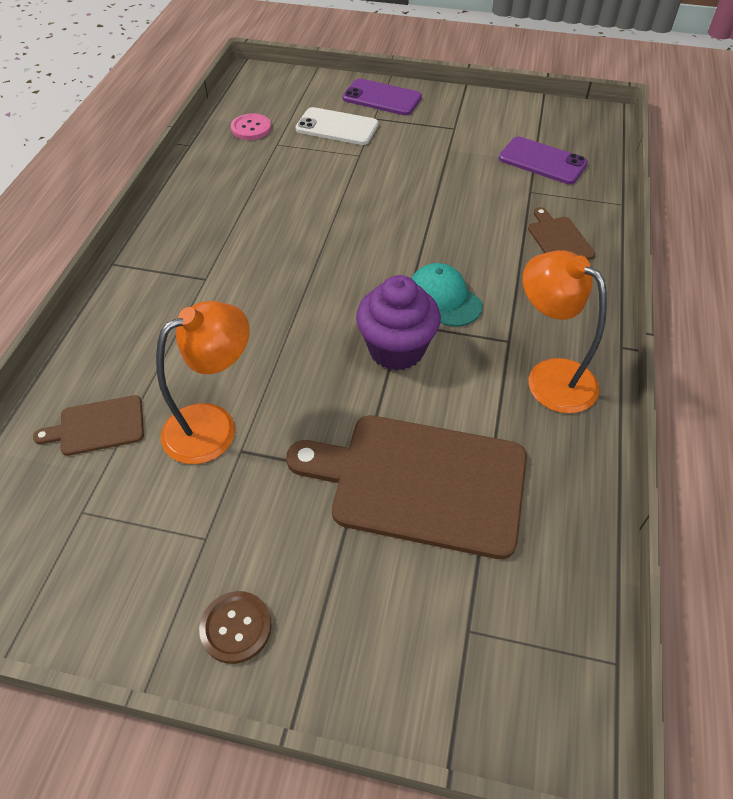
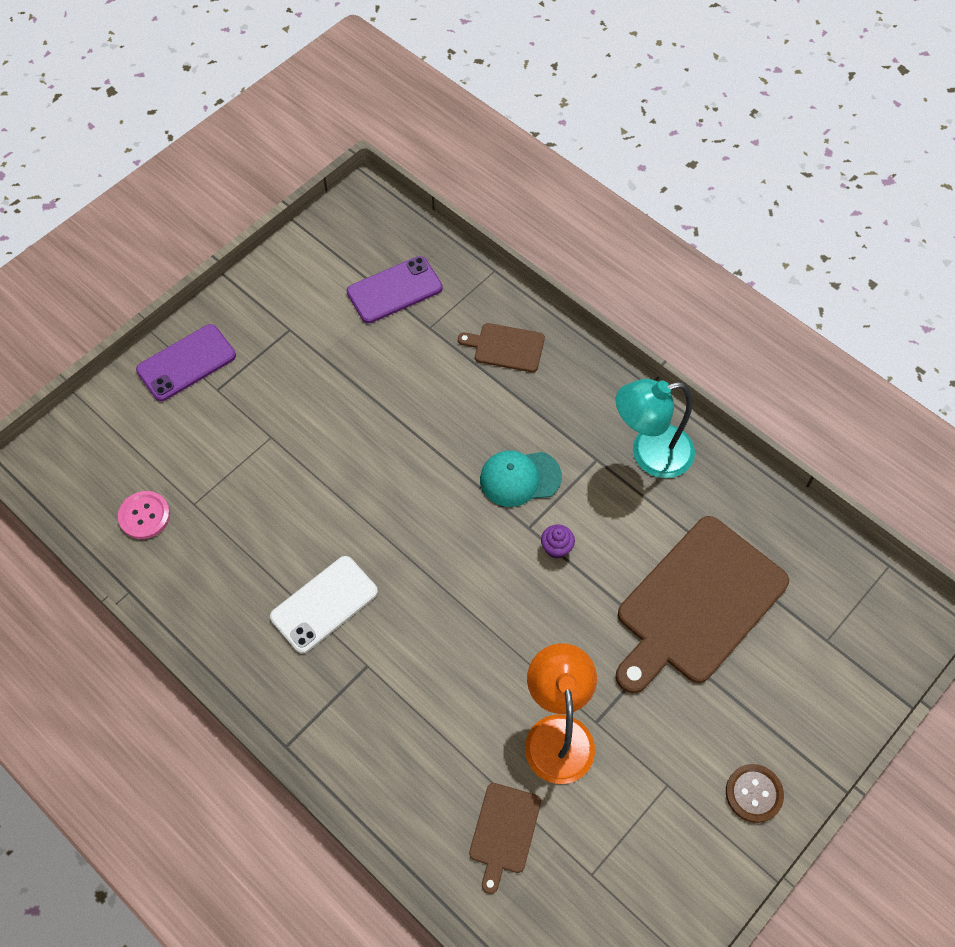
camera: 60 degrees left, 10 degrees up
white phone [295,107,379,145] -> white phone moved to [270,556,378,653]
purple cupcake [356,275,441,371] -> purple cupcake [541,524,575,559], size x0.43
orange lamp [522,250,607,413] -> turquoise lamp [616,379,695,478]

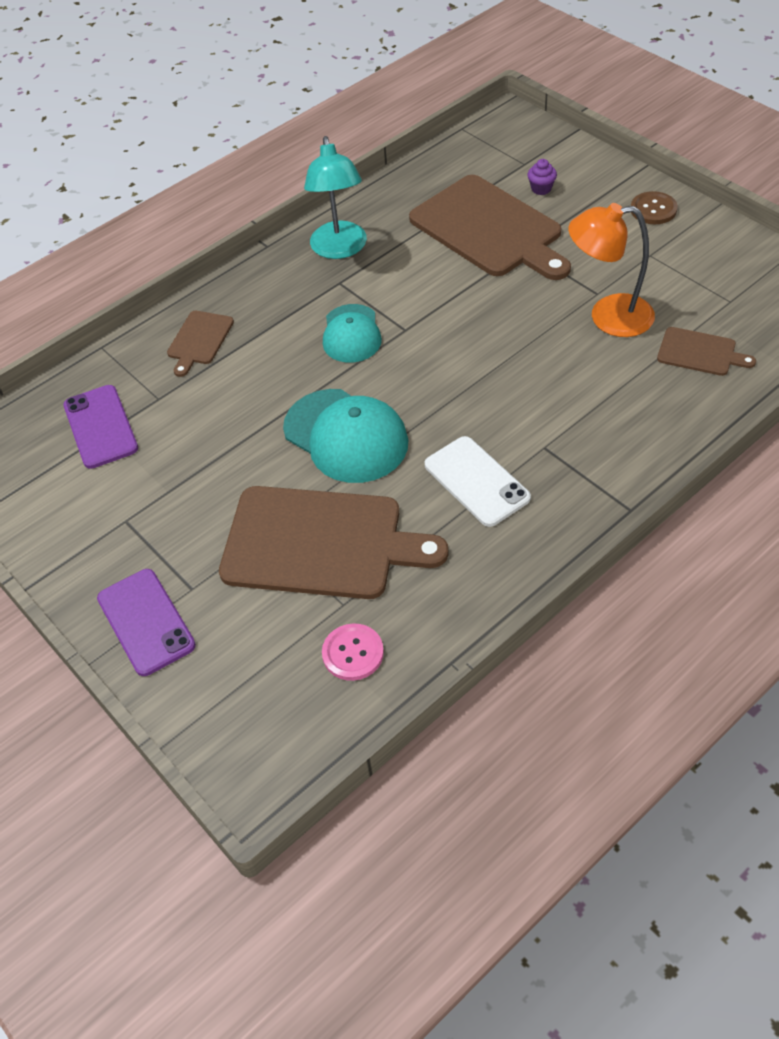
camera: 80 degrees left, 10 degrees down
purple cupcake [541,524,575,559] -> purple cupcake moved to [527,159,557,195]
none -> brown cutting board [219,486,449,599]
none -> turquoise cap [283,389,408,483]

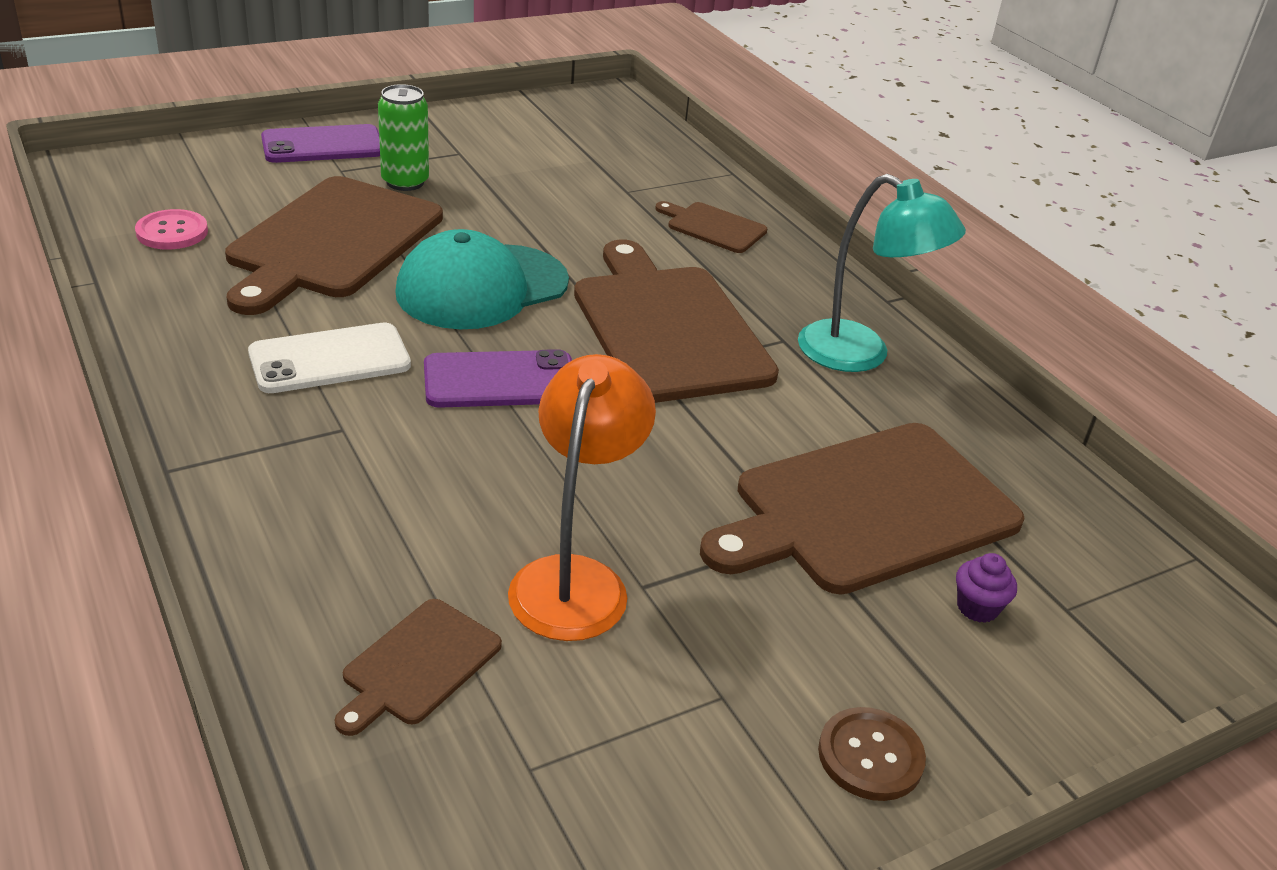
camera: 95 degrees right, 15 degrees down
purple phone [63,385,138,469] -> purple phone moved to [424,349,572,408]
turquoise lamp [304,136,367,259] -> turquoise lamp turned 150 degrees counterclockwise [798,174,966,372]
turquoise cap [323,304,382,363] -> brown cutting board [574,240,779,403]
none -> green can [378,84,429,191]

